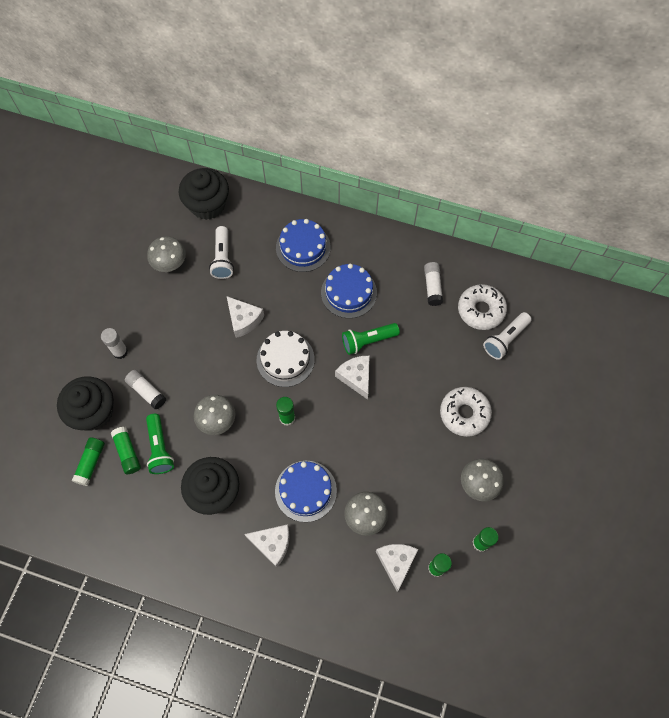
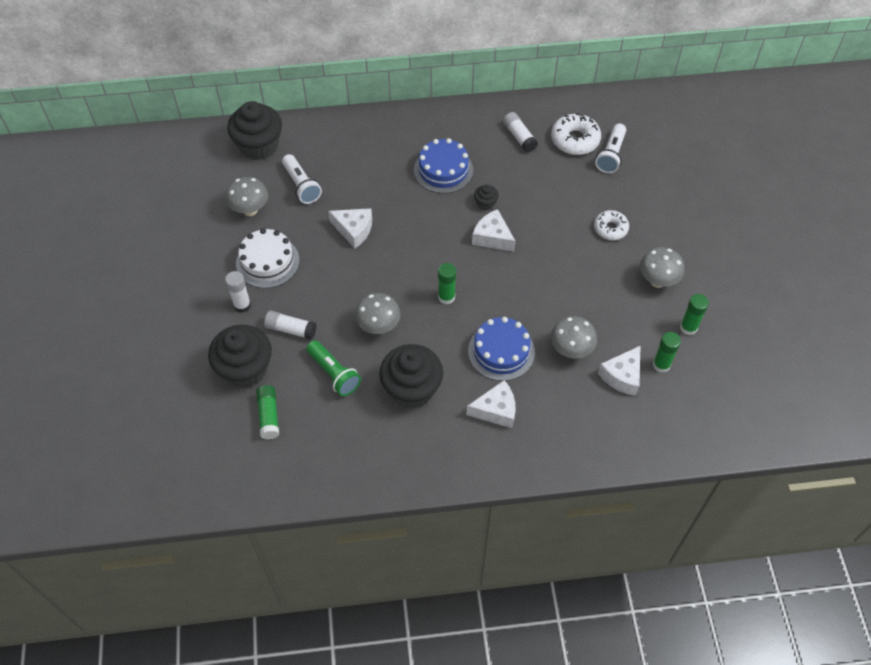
camera: 25 degrees left, 10 degrees down
green glue stick [111,427,141,474] -> none
white cake [257,331,315,387] -> white cake moved to [236,228,299,288]
blue cake [276,219,331,272] -> none
green flashlight [342,323,400,355] -> black cupcake [474,185,499,210]
white cheese [376,544,418,592] -> white cheese turned 120 degrees counterclockwise [598,346,641,396]
white donut [440,387,492,437] -> white donut [594,210,629,240], size x0.66

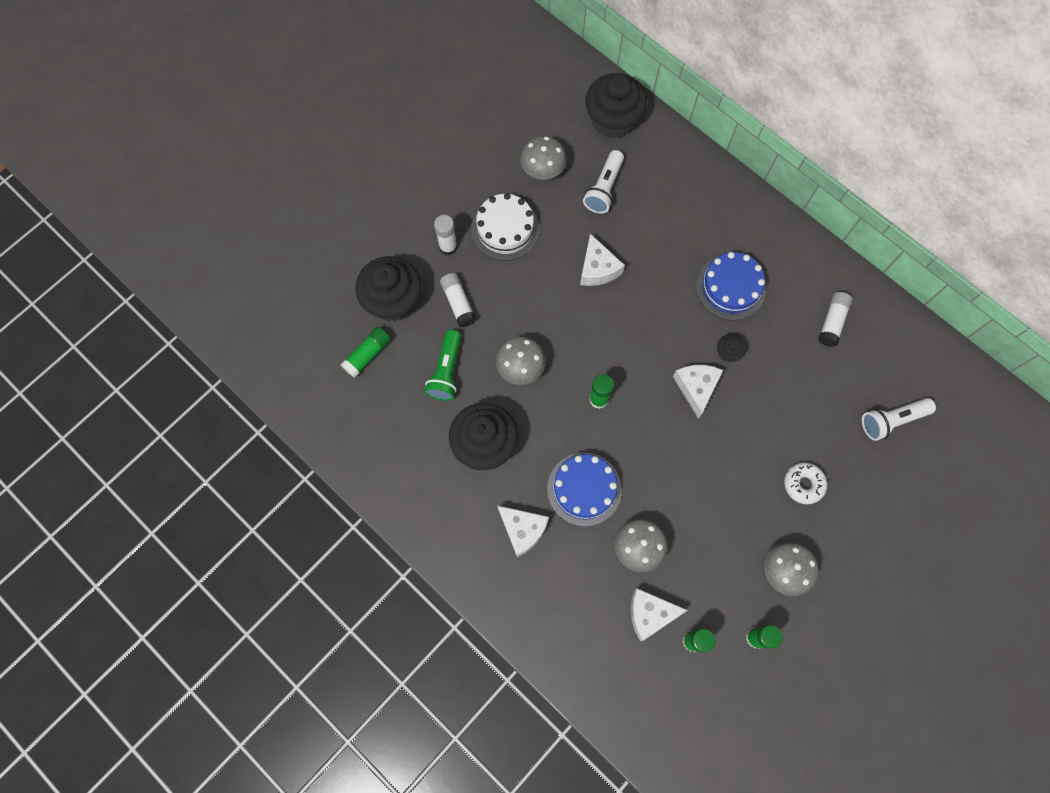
camera: 50 degrees right, 15 degrees up
white donut [551,113,601,155] -> none

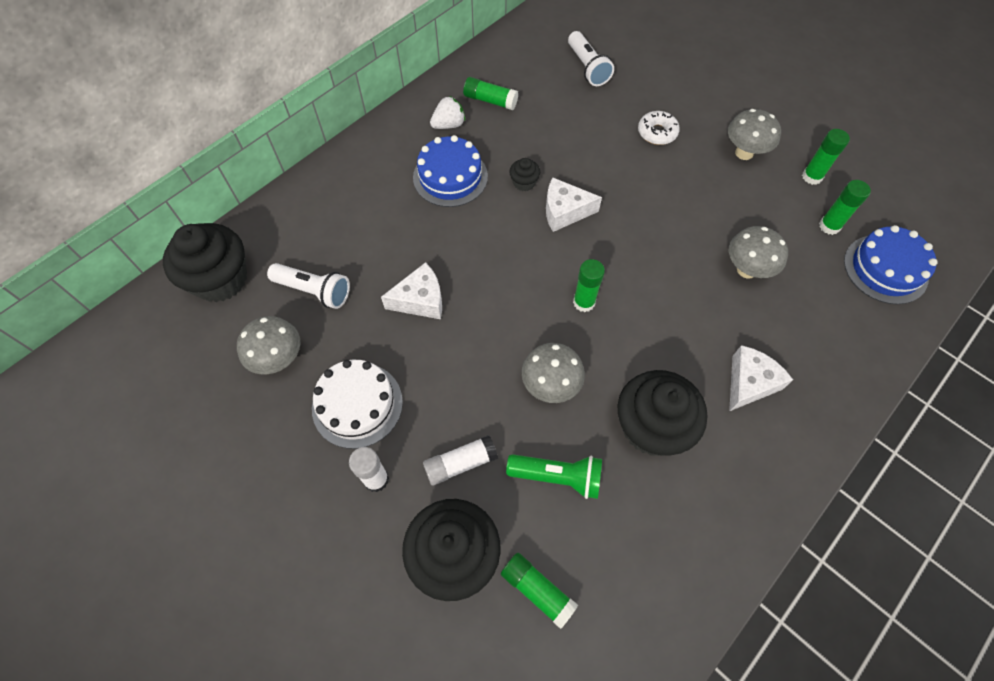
camera: 90 degrees left, 10 degrees down
blue cake [547,453,622,527] -> blue cake moved to [844,225,938,304]
white cheese [631,588,688,641] -> none
white glue stick [819,292,853,347] -> green glue stick [463,77,518,110]
none -> white strawberry [430,96,465,129]

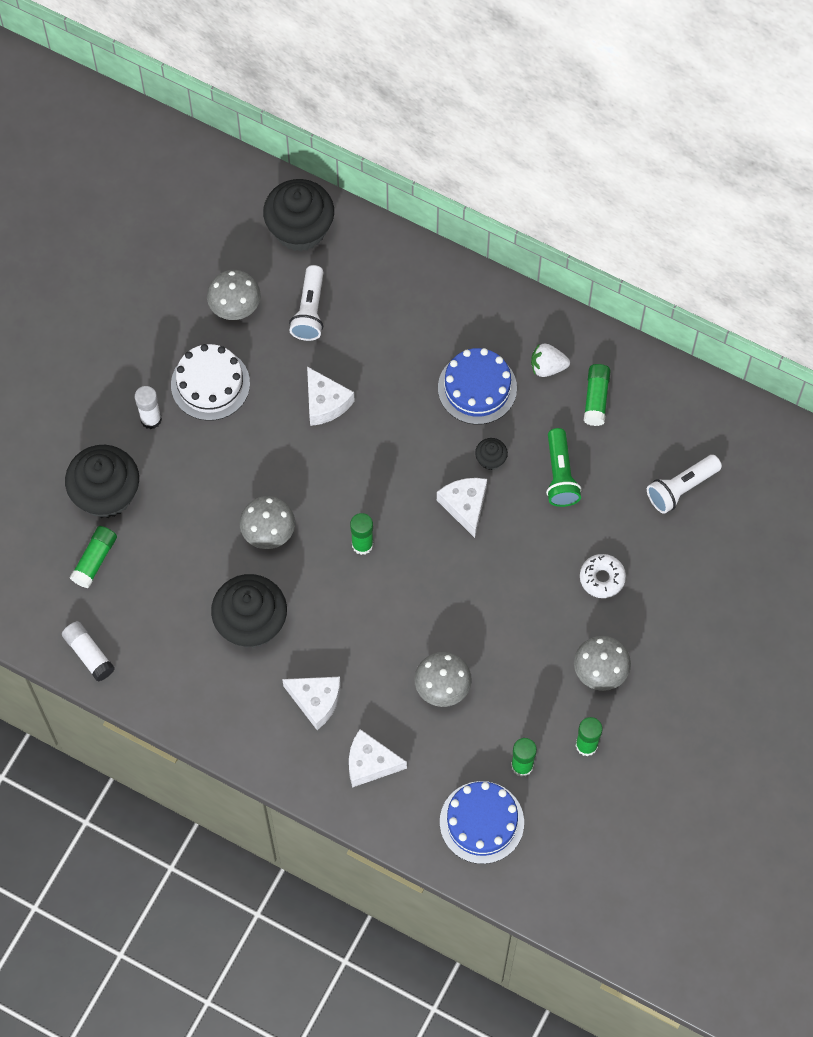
camera: 75 degrees right, 5 degrees up
white glue stick [423,435,498,486] -> white glue stick moved to [62,621,115,682]
white strawberry [430,96,465,129] -> white strawberry turned 135 degrees clockwise [531,344,570,377]
green flashlight [506,454,602,499] -> green flashlight moved to [546,428,582,507]
none -> white cheese [349,729,407,788]

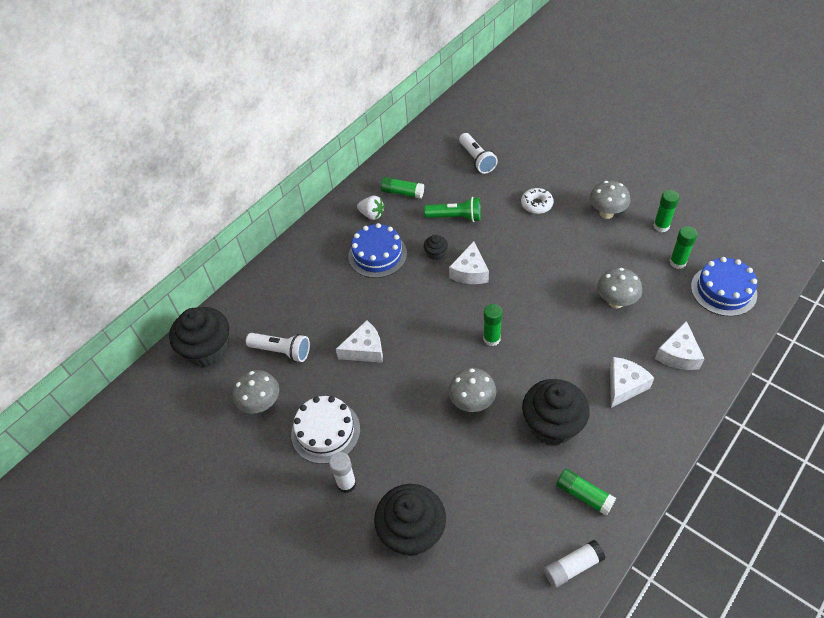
camera: 75 degrees left, 15 degrees down
green glue stick [70,526,117,588] -> green glue stick moved to [556,469,616,516]
white cheese [437,478,487,538] -> white cheese turned 75 degrees counterclockwise [449,241,489,284]
white strawberry [531,344,570,377] -> white strawberry turned 75 degrees counterclockwise [357,196,385,220]

